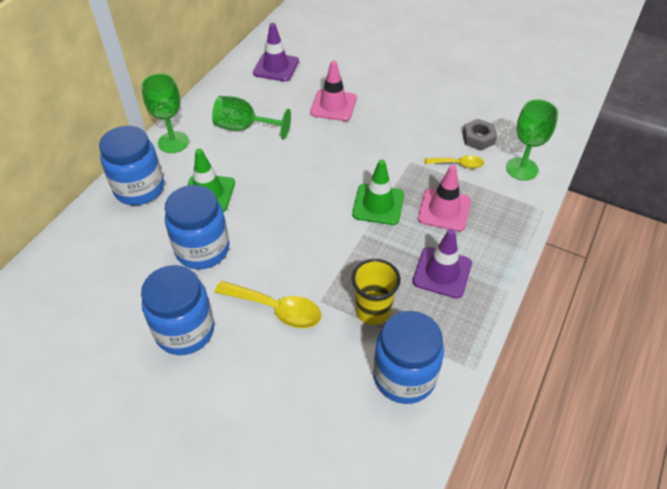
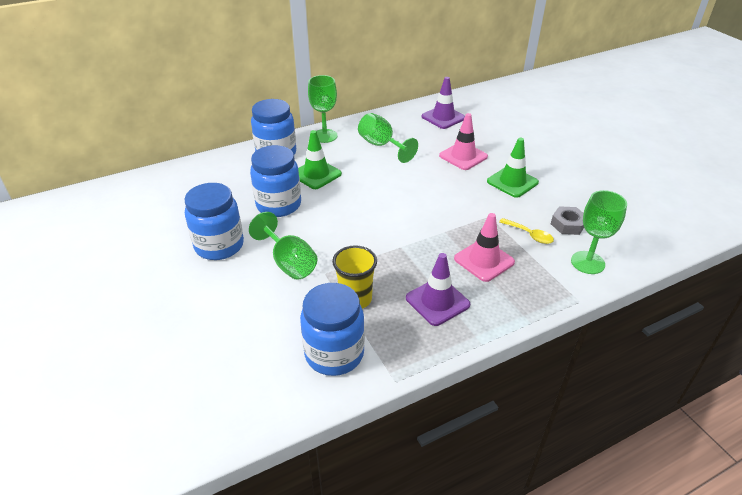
camera: 35 degrees right, 10 degrees down
yellow spoon [214,281,322,328] -> green goblet [249,212,318,279]
green traffic cone [352,160,404,225] -> green traffic cone moved to [487,138,539,198]

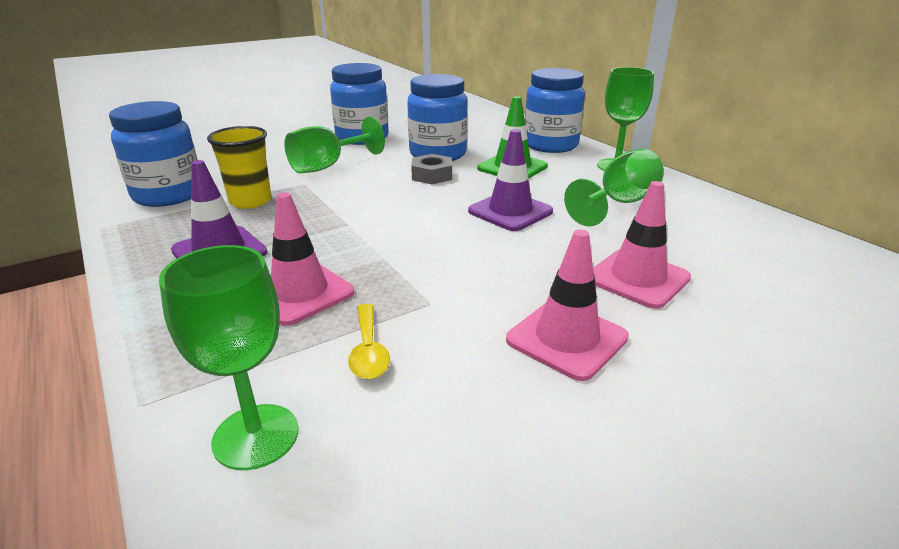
camera: 85 degrees right, 10 degrees down
purple traffic cone [422,77,465,129] -> purple traffic cone moved to [468,129,553,231]
green traffic cone [487,138,539,198] -> pink traffic cone [506,230,629,381]
yellow spoon [499,218,554,244] -> yellow spoon turned 45 degrees counterclockwise [348,304,390,379]
grey nut [551,206,584,235] -> grey nut moved to [411,154,452,184]

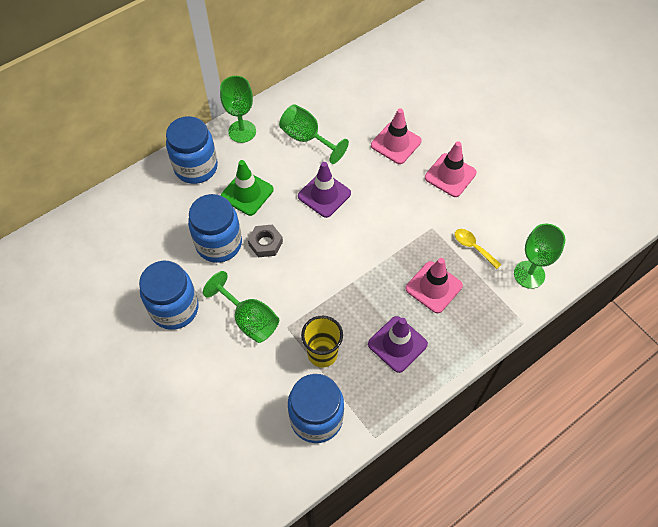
camera: 95 degrees left, 30 degrees up
yellow spoon [348,304,390,379] -> yellow spoon turned 120 degrees counterclockwise [455,229,502,269]

